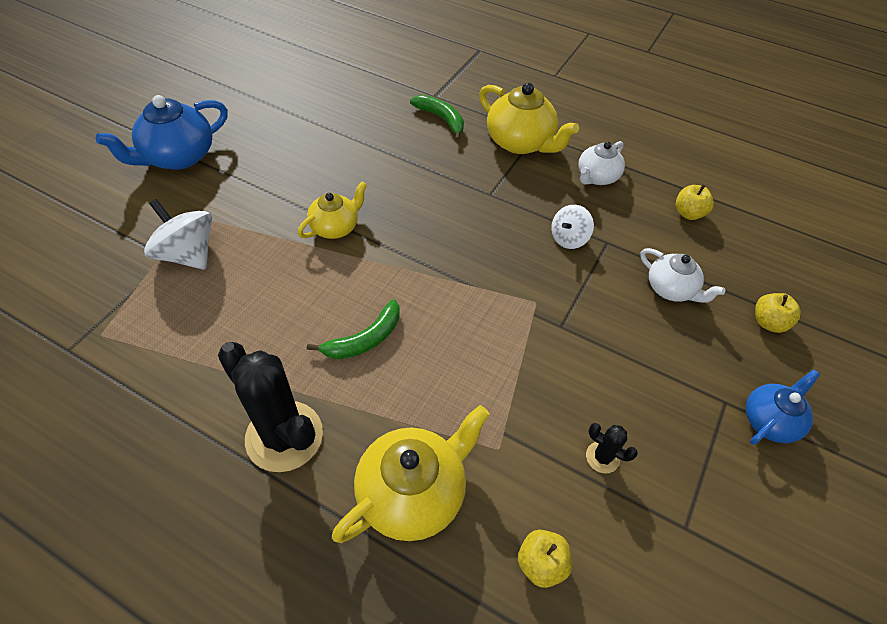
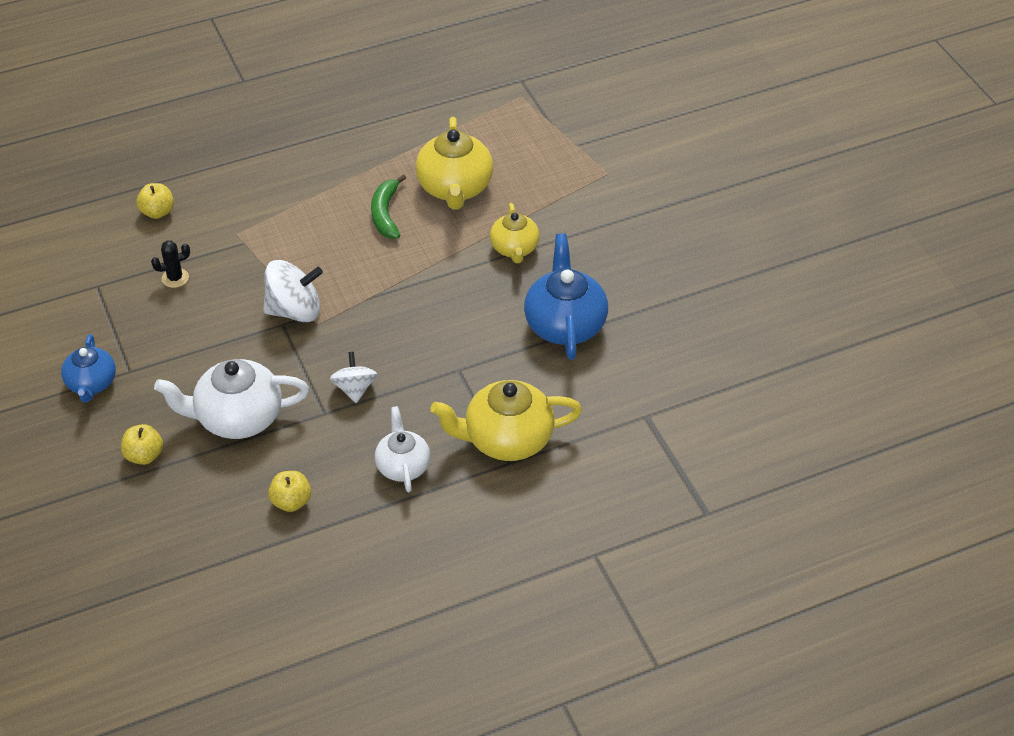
camera: 130 degrees right, 5 degrees down
blue teapot [96,95,228,170] -> blue teapot moved to [524,233,608,360]
white spinning top [144,199,212,270] -> white spinning top moved to [263,260,323,322]
black cactus [218,342,323,472] -> none
yellow teapot [332,405,489,543] -> yellow teapot moved to [415,117,493,210]
green banana [410,95,464,141] -> none
white teapot [640,248,725,303] -> white teapot [154,359,309,439], size x1.61

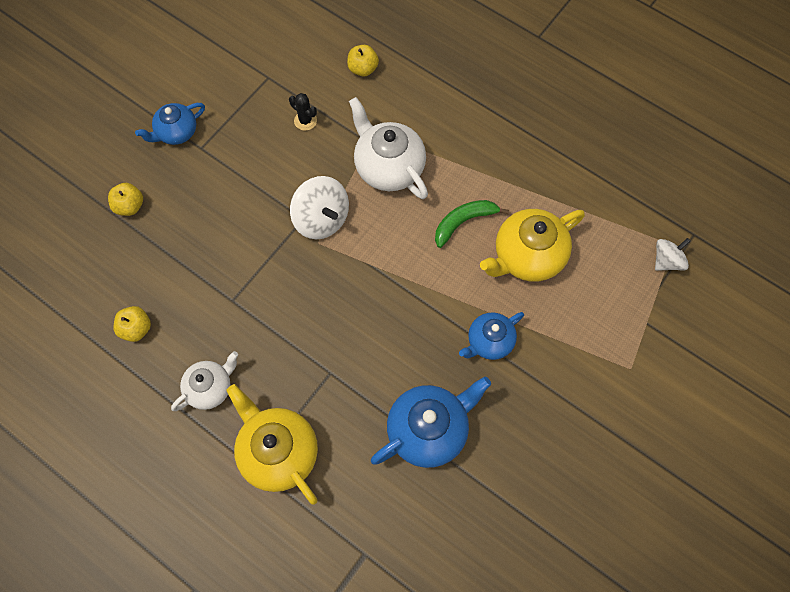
camera: 60 degrees right, 20 degrees up
white teapot [154,359,309,439] -> white teapot moved to [349,97,428,199]
white spinning top [330,352,377,403] -> white spinning top moved to [655,238,690,271]
yellow teapot [490,203,540,263] -> blue teapot [459,312,524,360]

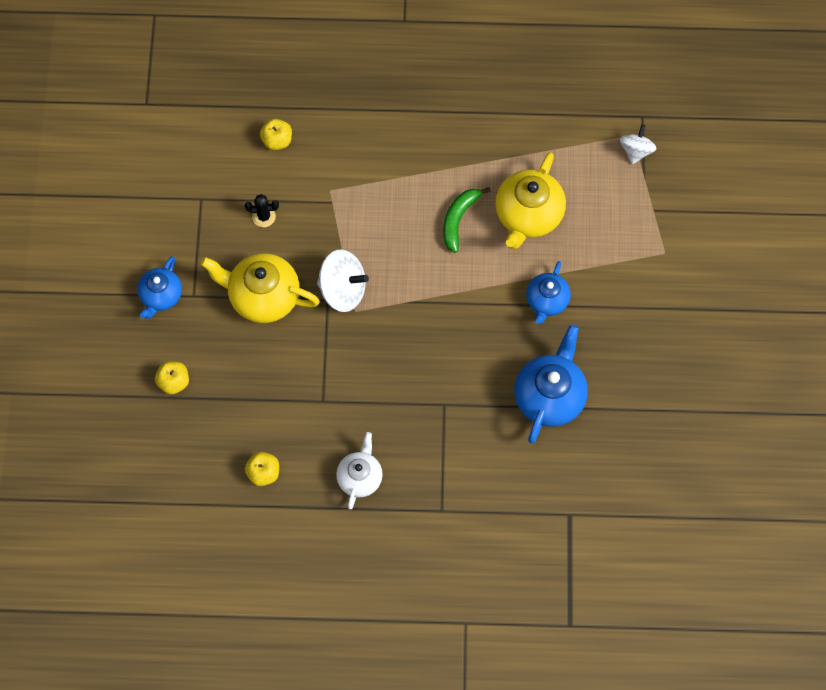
camera: 35 degrees left, 0 degrees up
yellow teapot [226,384,318,505] -> yellow teapot moved to [200,253,320,323]
white teapot [349,97,428,199] -> none

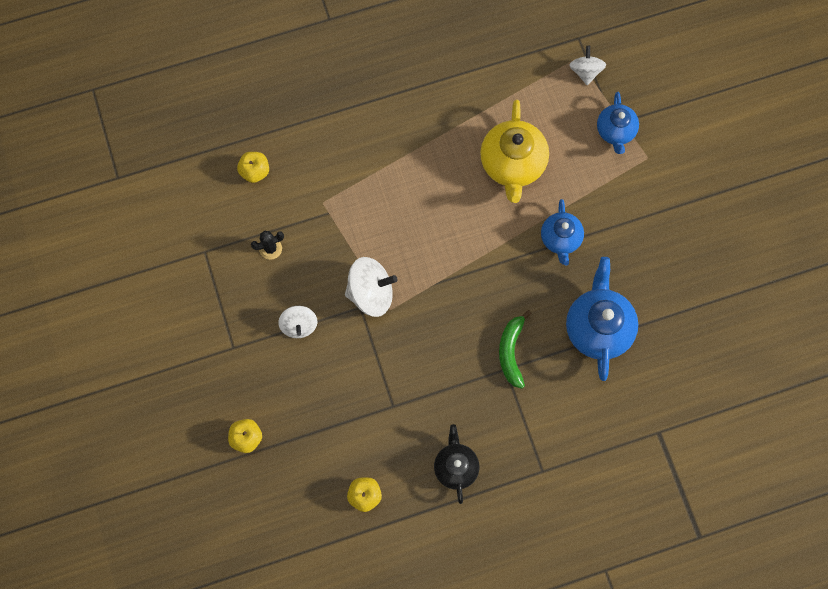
camera: 20 degrees left, 5 degrees up
blue teapot [137,256,182,319] -> blue teapot moved to [597,92,639,154]
yellow teapot [200,253,320,323] -> white spinning top [278,306,317,338]
white teapot [336,432,383,509] -> black teapot [434,424,479,504]
green banana [443,187,491,253] -> green banana moved to [499,310,532,389]

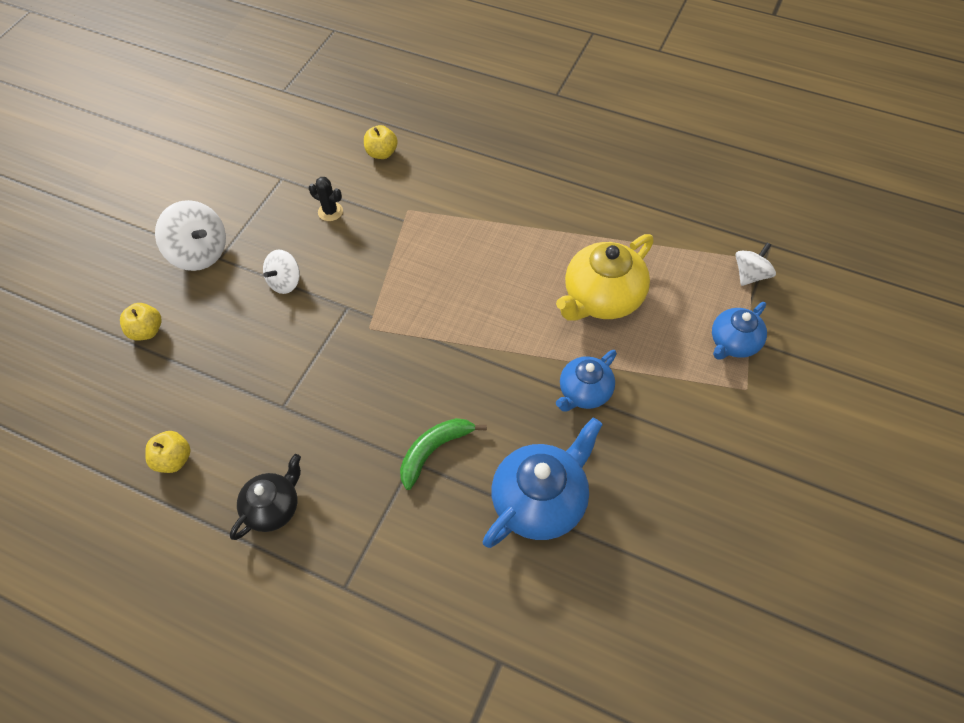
camera: 45 degrees right, 15 degrees down
white spinning top [345,257,398,317] -> white spinning top moved to [155,200,226,271]

